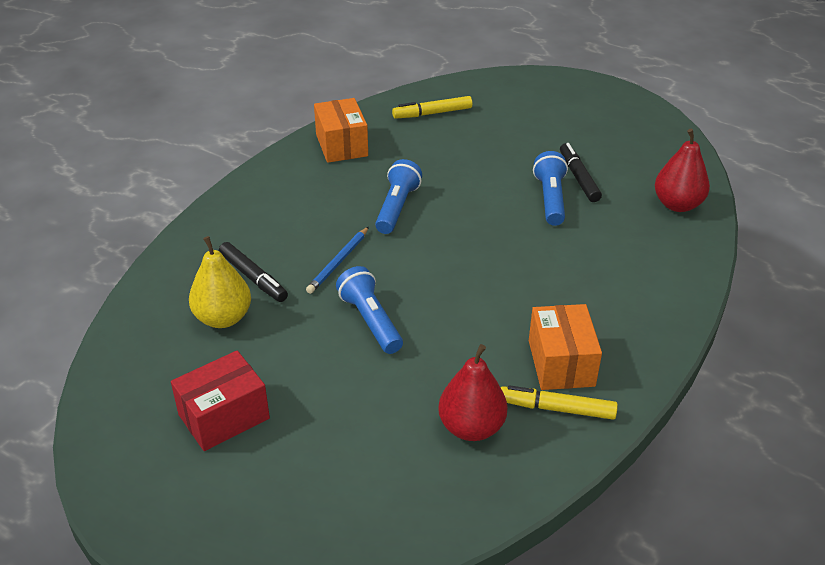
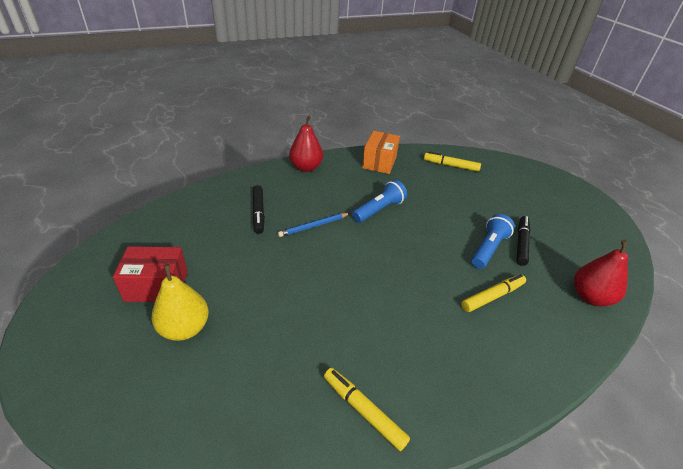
camera: 30 degrees right, 0 degrees up
yellow pear [189,236,251,328] -> yellow pear moved to [151,264,209,341]
blue flashlight [336,266,403,354] -> none
red pear [438,344,507,441] -> red pear moved to [289,116,323,172]
orange box [529,304,602,390] -> none
none -> yellow marker [461,274,526,312]

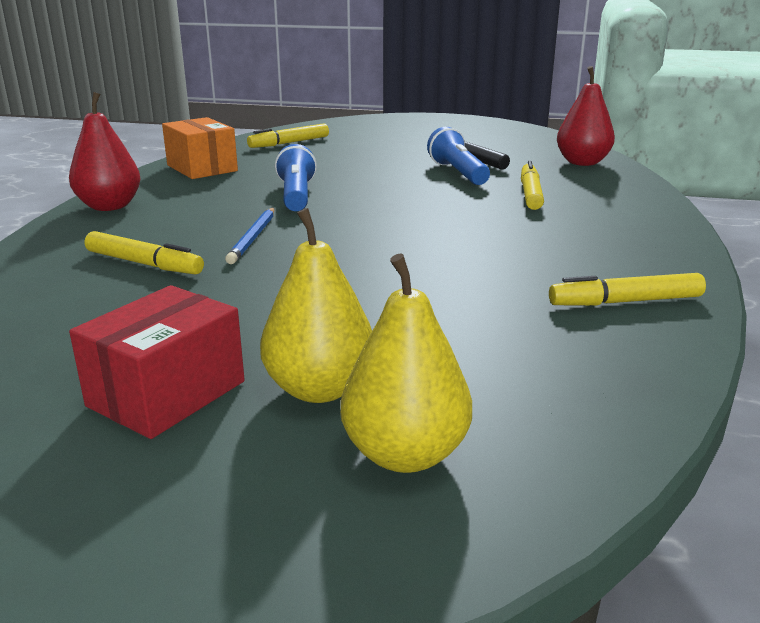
camera: 50 degrees left, 15 degrees down
black marker [252,185,265,234] -> yellow marker [85,231,204,274]
none -> yellow pear [340,253,472,473]

